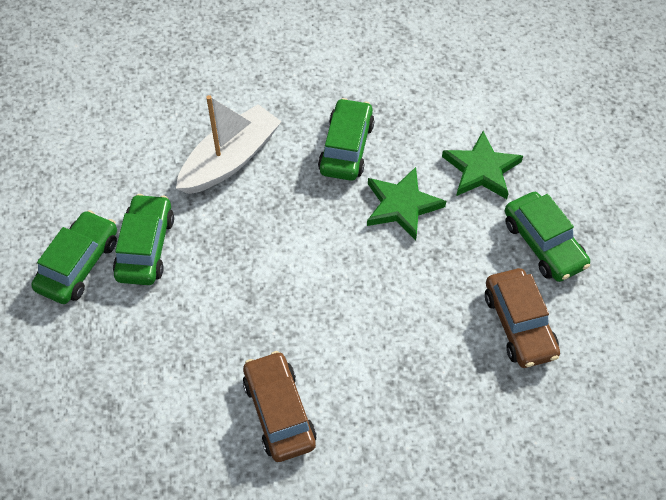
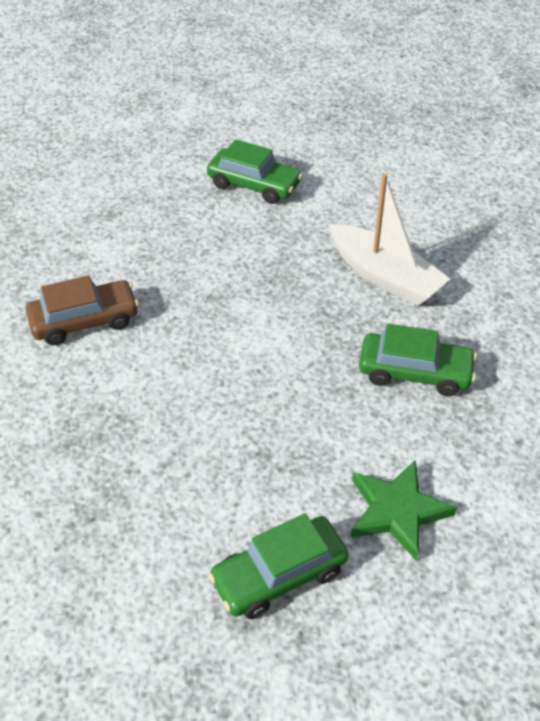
camera: 90 degrees right, 10 degrees down
green car [113,194,174,285] -> none
green star [367,167,446,241] -> none
brown car [485,268,560,368] -> none

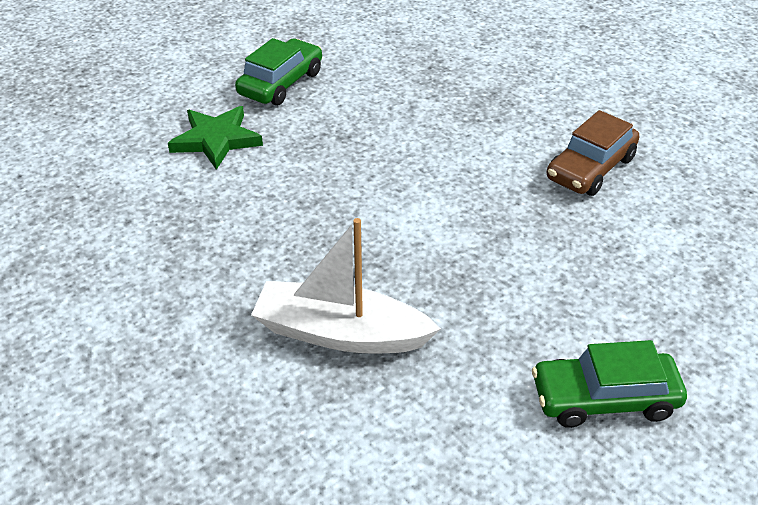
camera: 150 degrees right, 5 degrees down
green car [359,324,477,396] -> none

